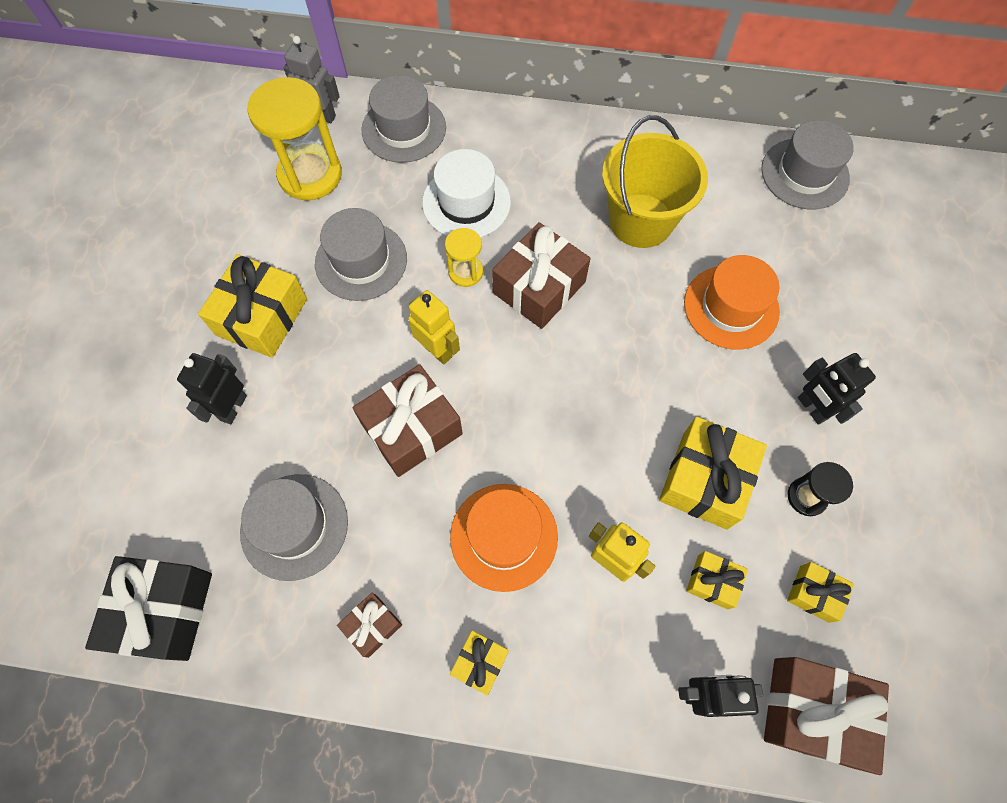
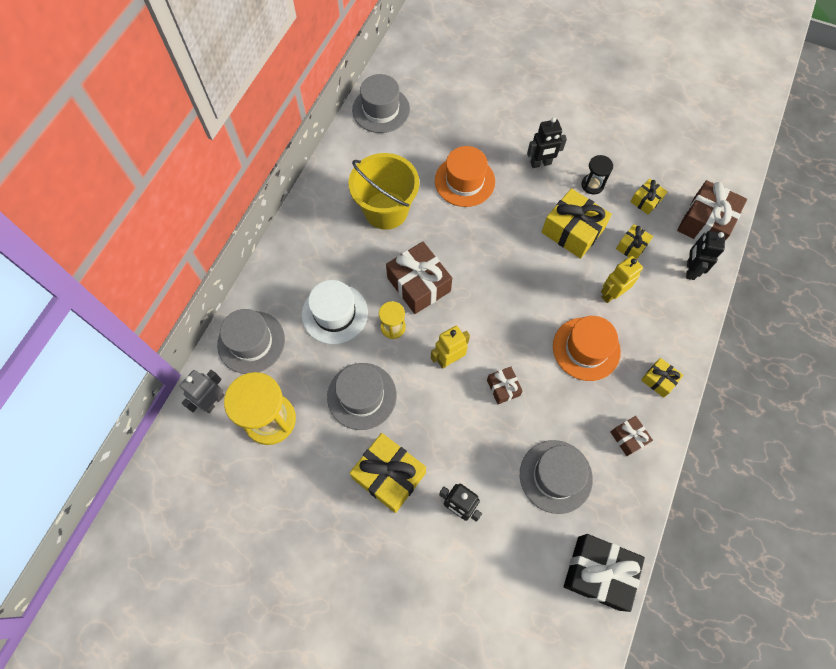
camera: 75 degrees left, 0 degrees up
brown gift [353,364,463,477] -> brown gift [487,367,523,404], size x0.53

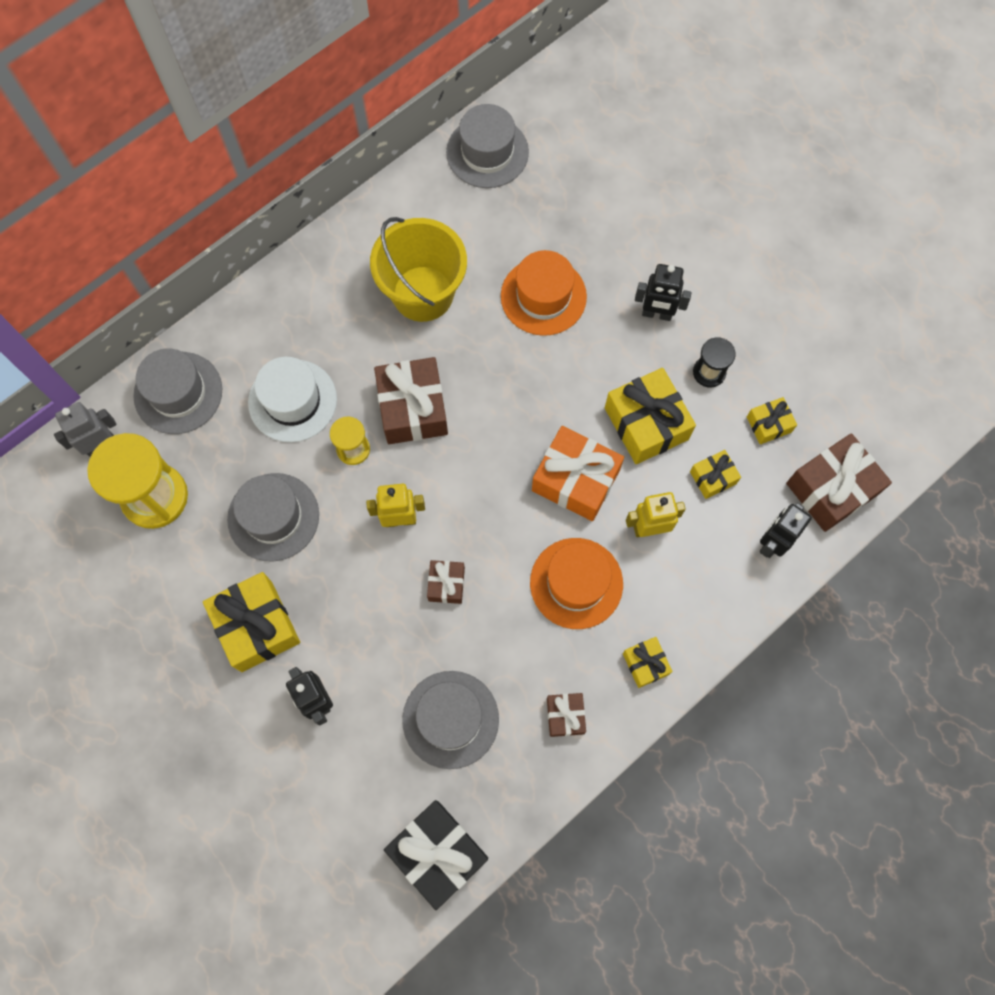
camera: 25 degrees right, 5 degrees up
none -> orange gift [532,426,624,521]

